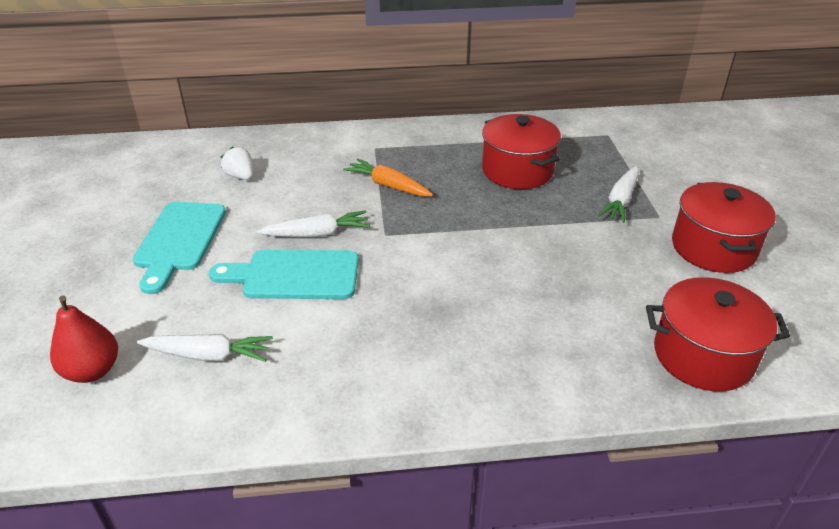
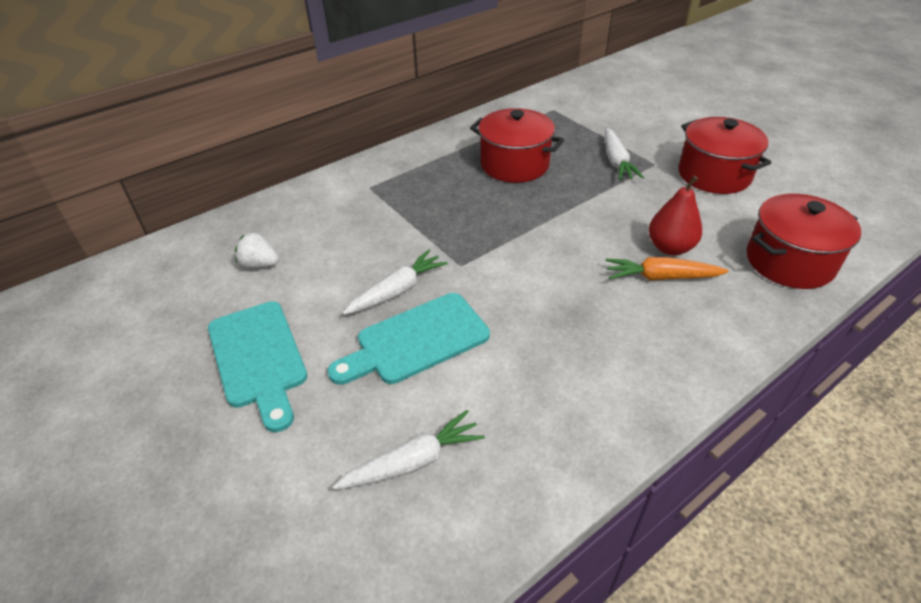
camera: 30 degrees left, 5 degrees up
red pear [50,296,118,383] -> red pear moved to [649,175,702,255]
orange carrot [343,158,433,197] -> orange carrot moved to [605,257,729,280]

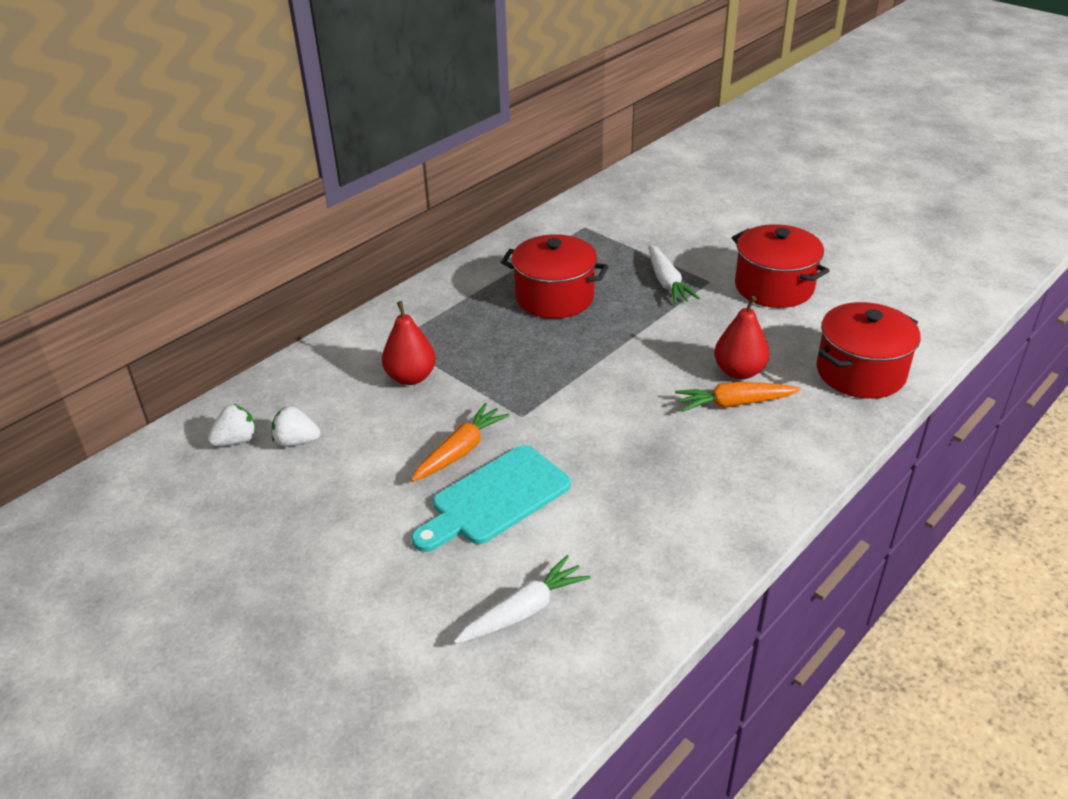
camera: 10 degrees left, 5 degrees down
turquoise cutting board [208,301,307,432] -> none
white carrot [343,250,448,315] -> orange carrot [411,403,510,482]
none -> white strawberry [208,404,256,446]
none -> red pear [382,301,436,385]

